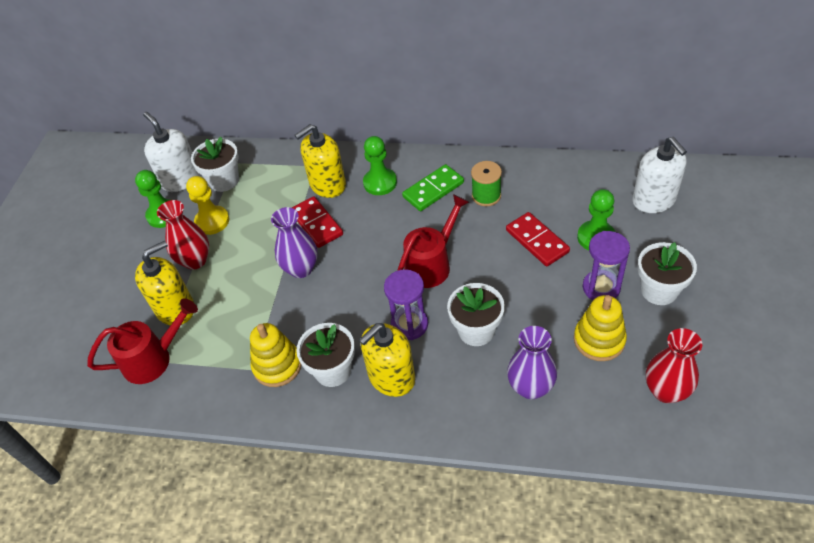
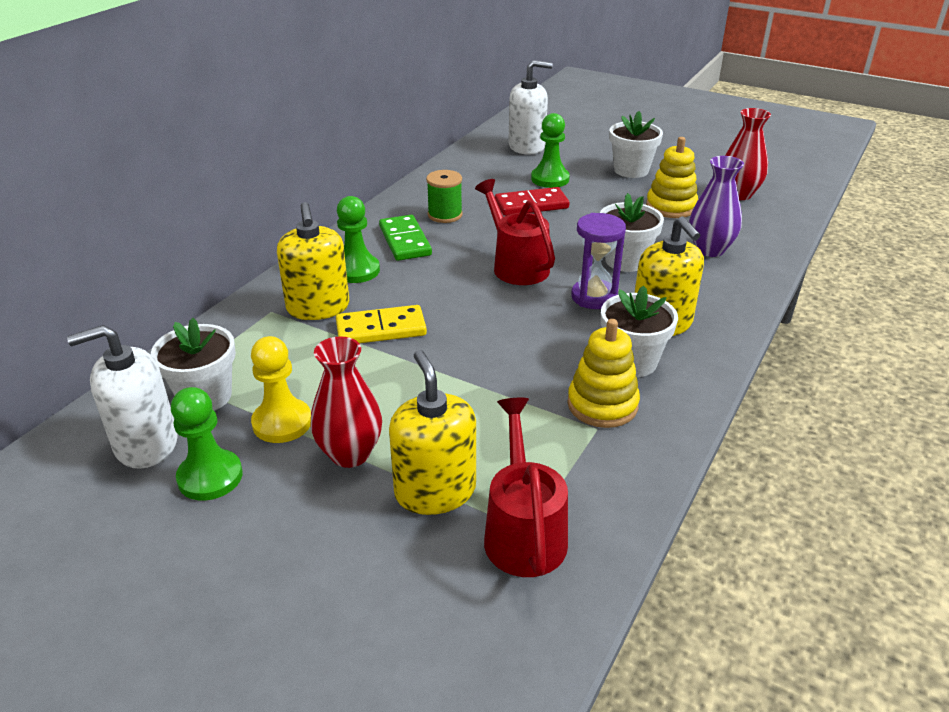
camera: 75 degrees left, 15 degrees down
purple vase [271,207,318,278] -> none
red domino [292,196,343,248] -> yellow domino [336,305,427,343]
purple hourglass [583,231,630,300] -> none

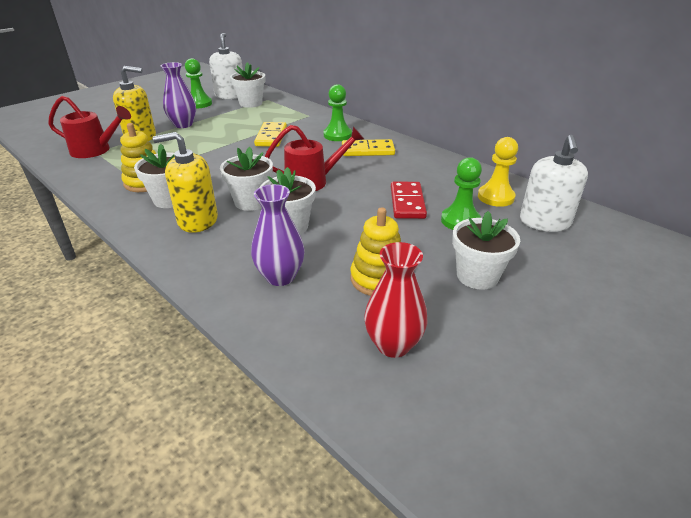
camera: 105 degrees right, 0 degrees up
yellow pawn [251,336,311,443] -> yellow pawn moved to [478,137,518,207]
yellow soap dispenser [277,202,349,320] -> none
red vase [310,337,382,468] -> purple vase [161,62,196,128]
green domino [379,215,432,261] -> yellow domino [342,139,395,156]
green spool [426,170,463,223] -> none
purple hourglass [571,213,626,309] -> white flower pot [220,147,273,211]

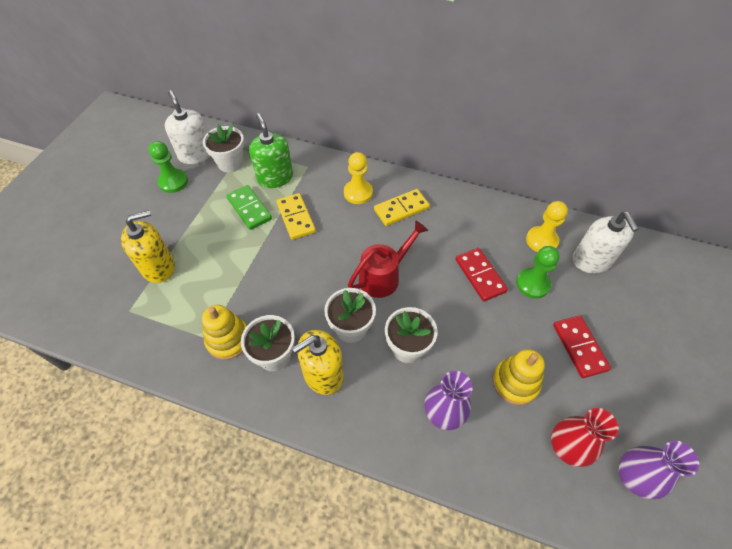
camera: 25 degrees left, 20 degrees up
red watering can [48,96,131,158] -> none
purple vase [161,62,196,128] -> purple vase moved to [619,441,699,499]
green pawn [323,84,352,141] -> yellow pawn [344,152,373,204]
white flower pot [452,211,520,290] -> red domino [553,315,611,378]
none -> green domino [226,185,272,230]
none -> green soap dispenser [249,113,293,188]

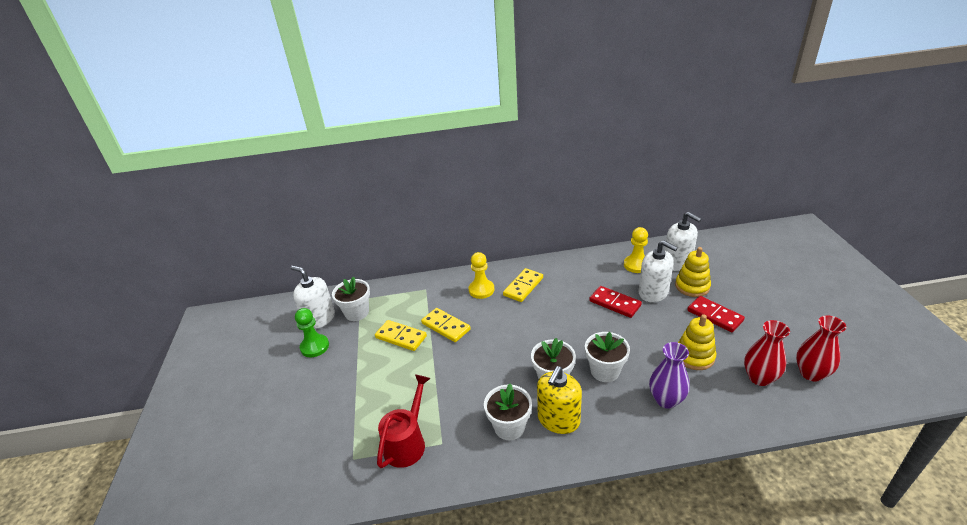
camera: 25 degrees left, 20 degrees down
yellow soap dispenser [121,210,175,283] -> none
yellow stacking toy [202,305,247,360] -> yellow stacking toy moved to [675,247,711,297]
green domino [226,185,272,230] -> yellow domino [375,320,427,351]
green soap dispenser [249,113,293,188] -> none
red watering can [348,220,428,298] -> red watering can moved to [377,374,431,468]
green pawn [516,246,560,298] -> white soap dispenser [639,240,678,302]
purple vase [619,441,699,499] -> red vase [796,316,846,382]

